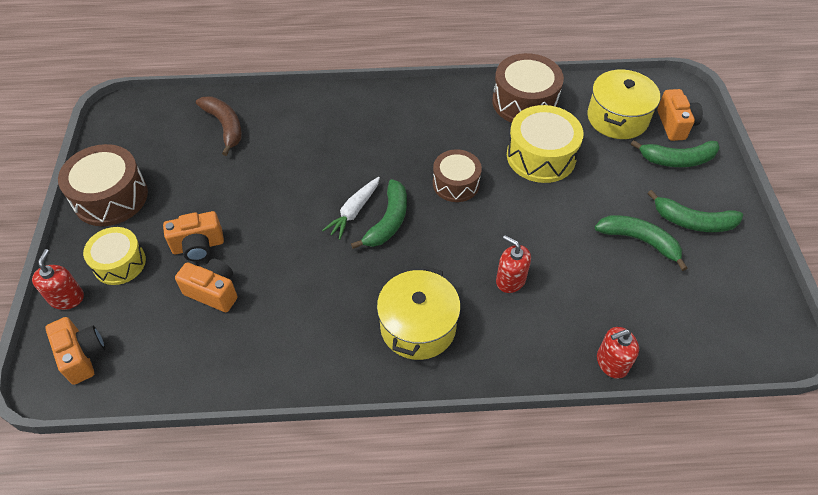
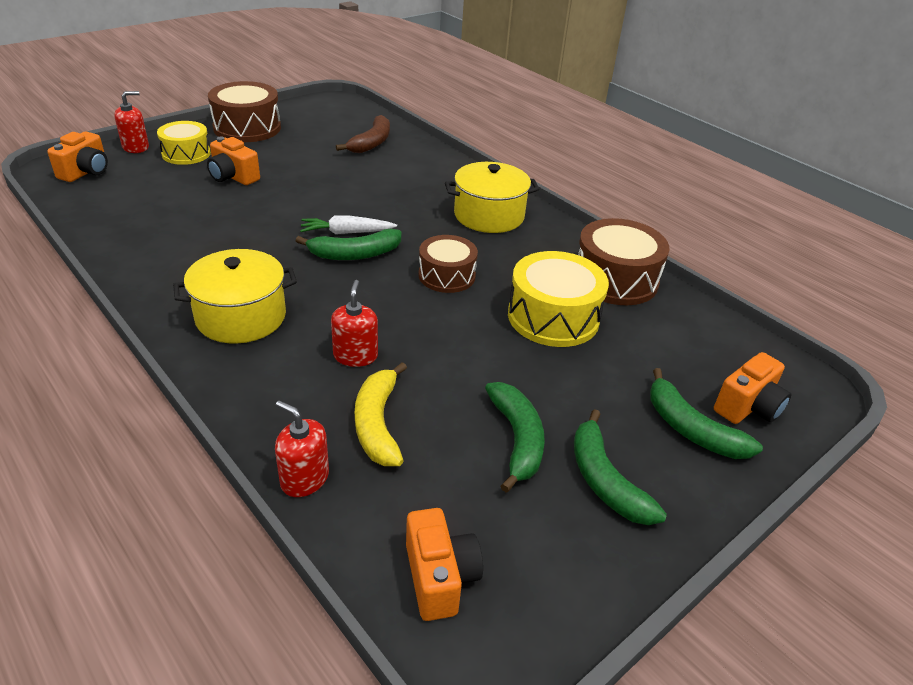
camera: 50 degrees right, 15 degrees down
orange camera [175,259,238,312] -> orange camera moved to [406,508,483,621]
yellow pot [587,70,660,139] -> yellow pot moved to [445,162,539,233]
none -> yellow banana [355,362,407,466]

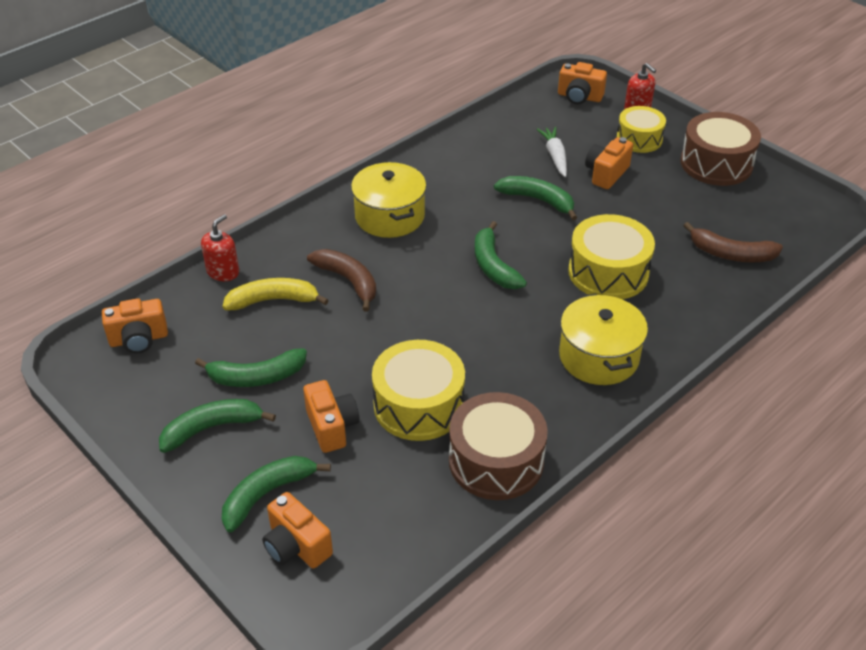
camera: 90 degrees right, 5 degrees up
white carrot [300,216,397,234] -> white carrot moved to [537,127,567,177]
red soap dispenser [331,280,378,367] -> brown banana [307,249,376,312]
brown drum [418,235,478,293] -> none
none -> orange camera [303,380,360,453]
none -> green banana [494,176,578,220]
none -> yellow drum [568,214,655,299]

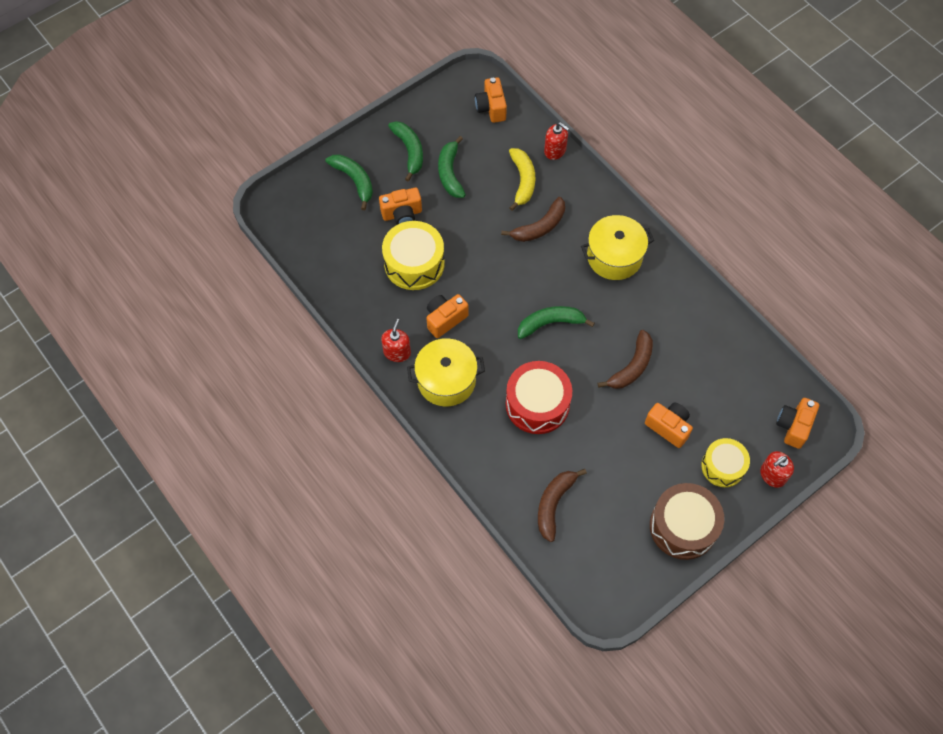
camera: 95 degrees right, 20 degrees up
orange camera [262,492,333,569] -> orange camera moved to [426,294,468,338]
brown drum [449,392,548,500] -> none
green banana [494,176,578,220] -> brown banana [598,330,653,389]
white carrot [537,127,567,177] -> none
yellow drum [568,214,655,299] -> red drum [506,361,572,434]
none -> red soap dispenser [381,319,411,362]

